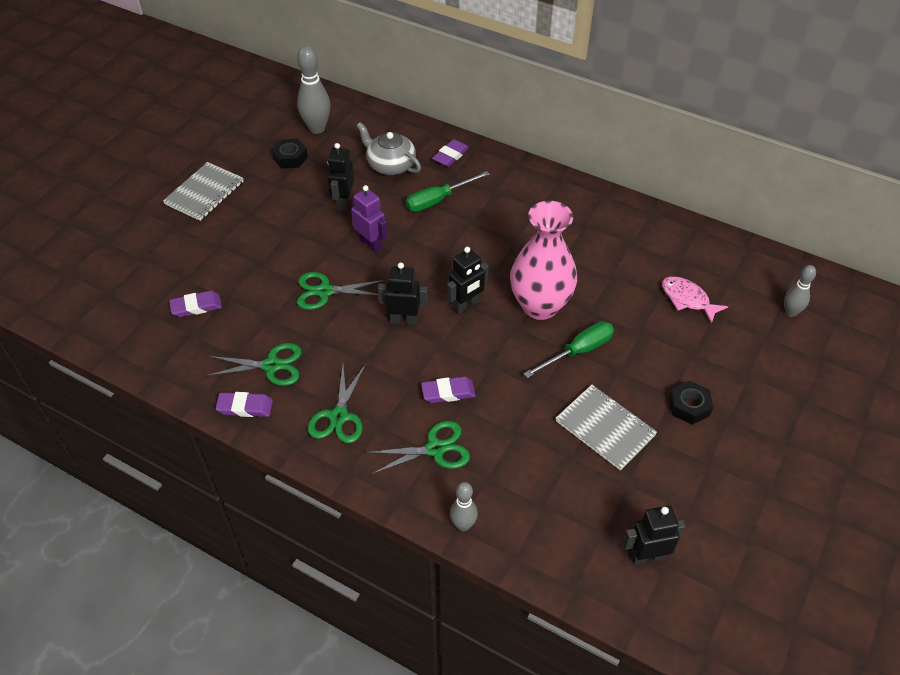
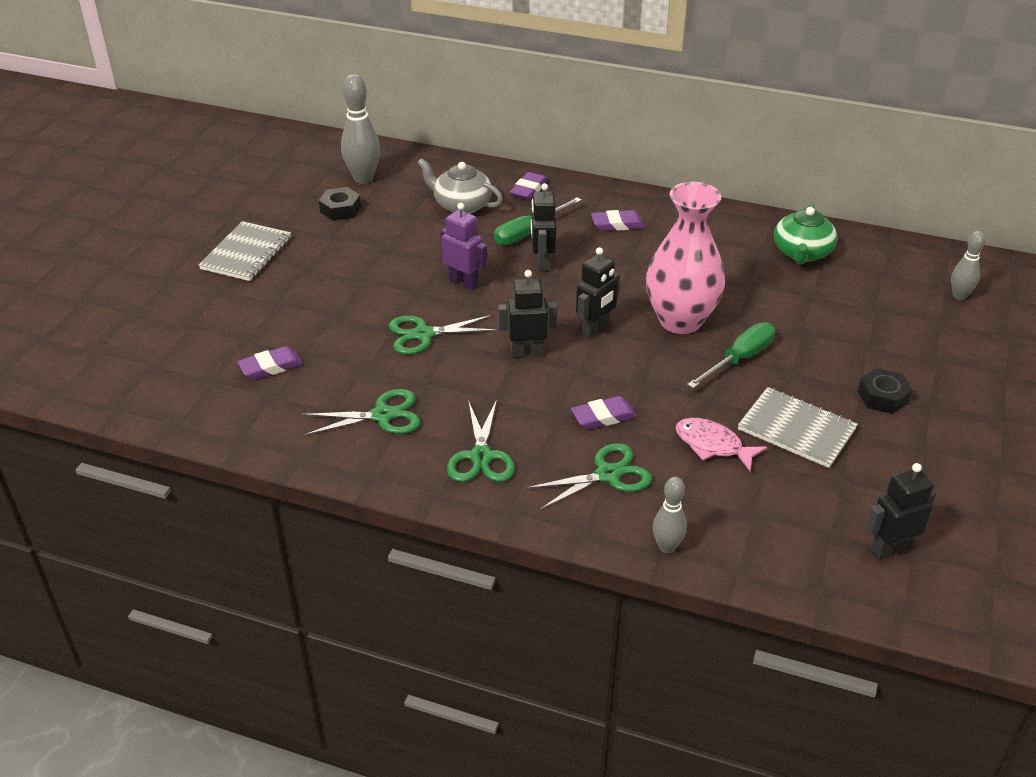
camera: 10 degrees left, 10 degrees down
purple eraser [215,392,273,417] -> purple eraser moved to [591,210,644,231]
black robot [328,143,354,211] -> black robot moved to [531,183,557,271]
pink fish [662,276,728,324] -> pink fish moved to [675,418,767,471]
none -> green teapot [774,203,837,264]

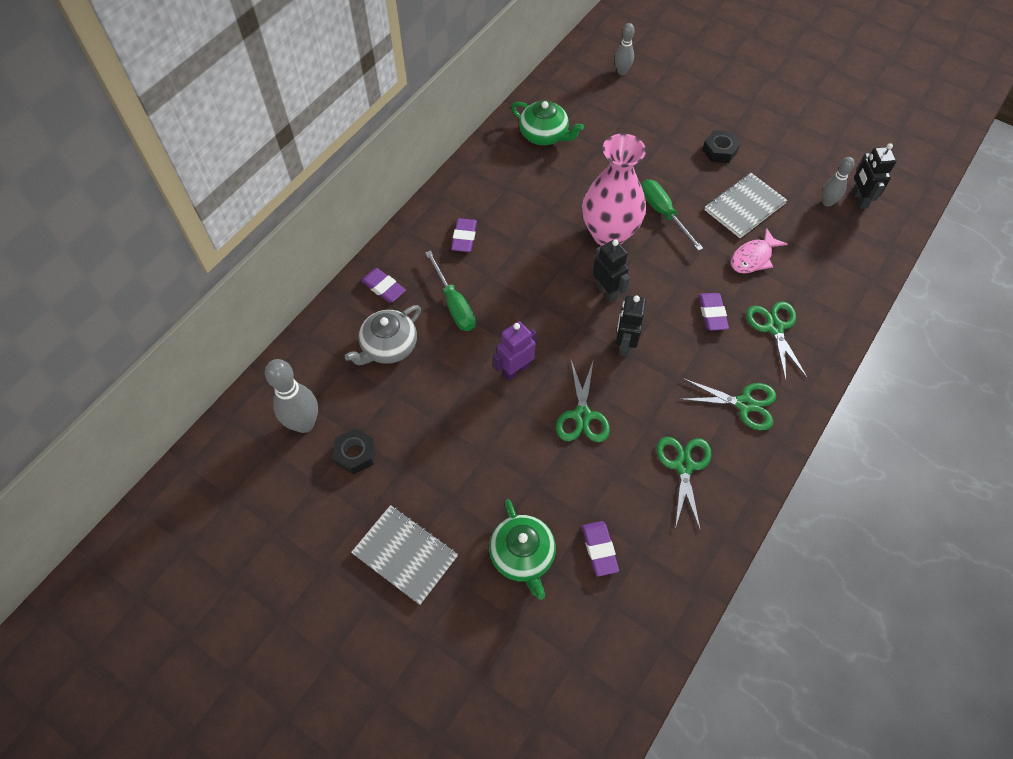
camera: 75 degrees left, 20 degrees up
black robot [531,183,557,271] -> none
grey bowling pin [653,477,687,554] -> grey bowling pin moved to [822,157,855,207]
none -> green teapot [489,499,556,600]

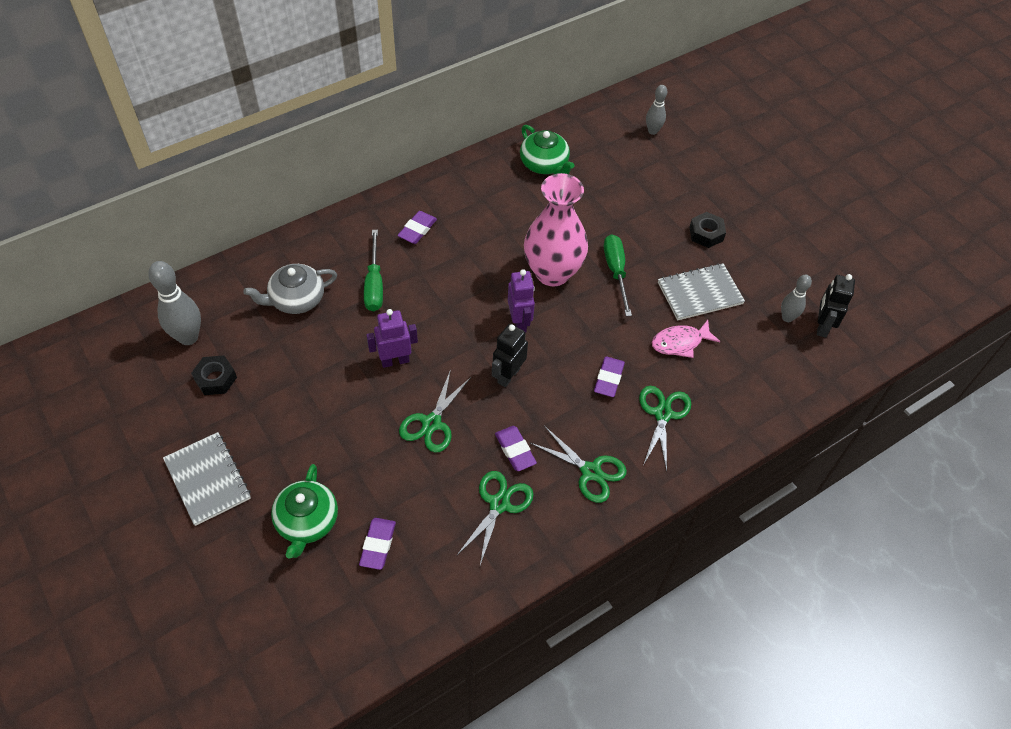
camera: 20 degrees right, 5 degrees down
purple eraser [361,268,406,303] -> purple eraser moved to [495,426,537,471]
black robot [592,239,630,302] -> purple robot [508,269,535,333]

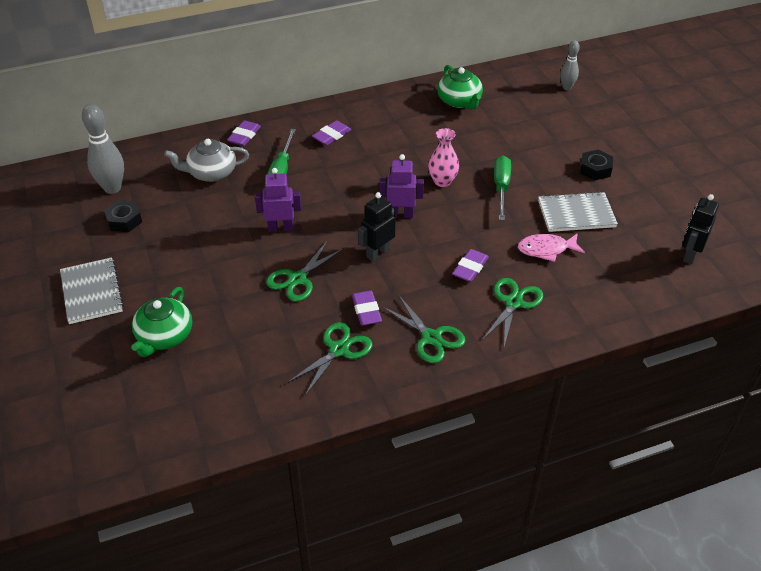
camera: 15 degrees right, 10 degrees down
purple eraser [359,518,396,570] -> purple eraser moved to [227,120,261,146]
purple robot [508,269,535,333] -> purple robot turned 90 degrees counterclockwise [379,154,424,218]
pink vase [524,173,588,286] -> pink vase [428,128,459,187], size x0.53
grey bowling pin [781,274,812,322] -> none

